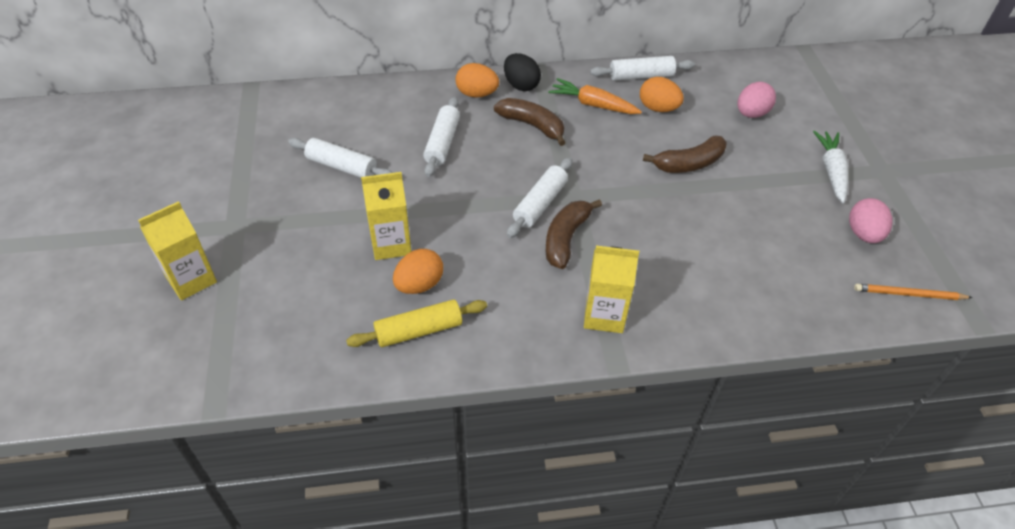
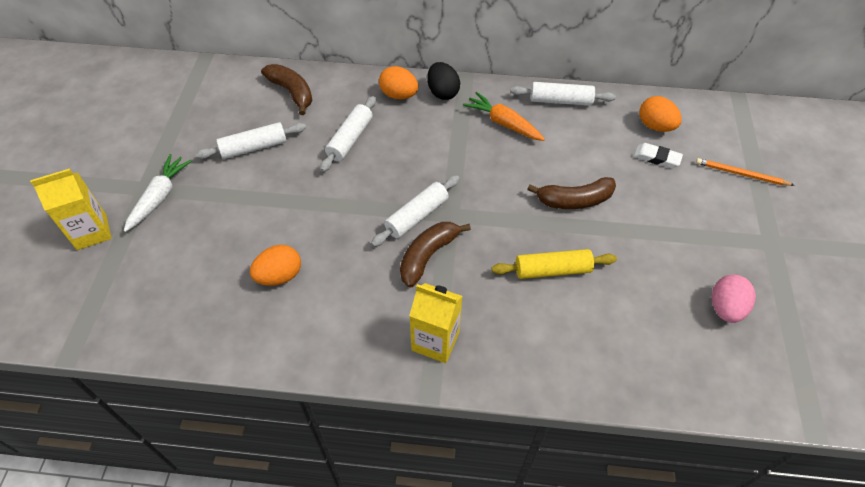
camera: 15 degrees right, 5 degrees up
white rolling pin [288,138,392,178] -> white rolling pin turned 60 degrees counterclockwise [196,122,306,159]
yellow rolling pin [346,299,487,347] -> yellow rolling pin moved to [492,249,617,279]
yellow carton [361,172,411,260] -> none
brown banana [494,98,566,146] -> brown banana moved to [261,64,312,115]
orange egg [640,77,684,112] -> orange egg moved to [639,96,682,132]
pink egg [738,82,776,118] -> white eraser [634,143,683,168]
white carrot [813,131,848,203] -> white carrot moved to [124,154,192,232]
orange pencil [854,284,972,300] -> orange pencil moved to [696,158,795,186]

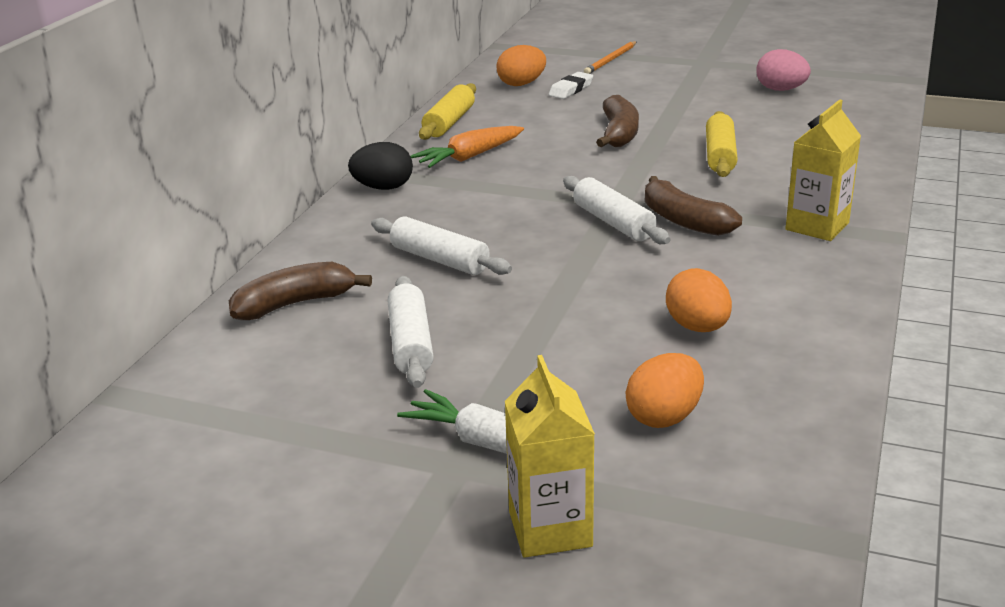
camera: 75 degrees left, 25 degrees down
orange egg [379,66,418,99] -> orange egg moved to [626,353,704,428]
white rolling pin [510,82,616,106] -> yellow rolling pin [419,83,476,140]

